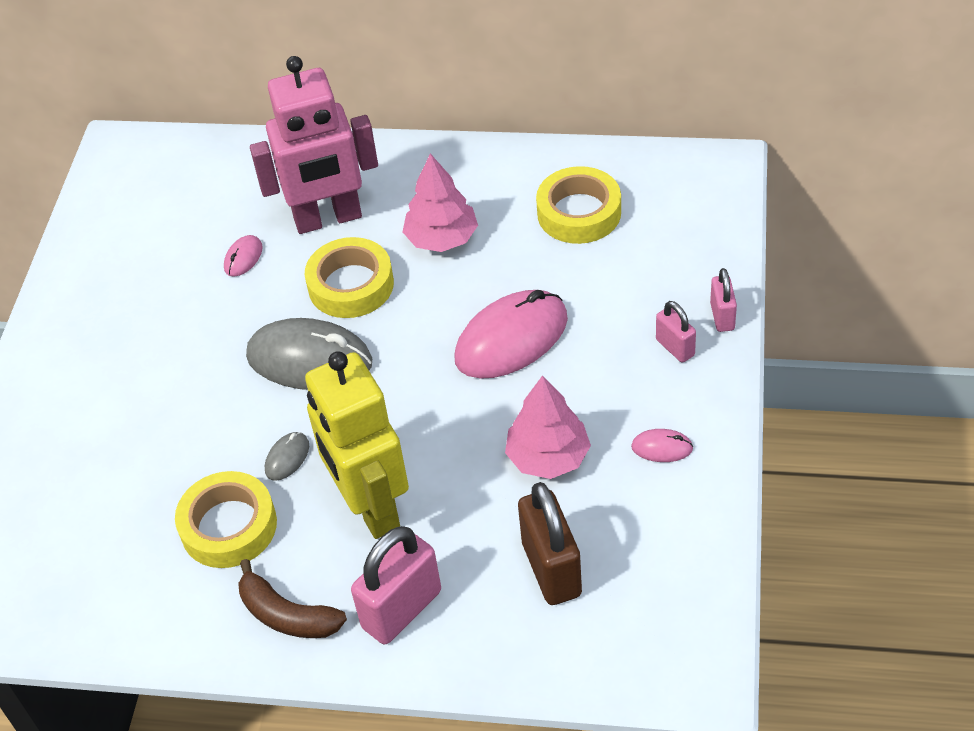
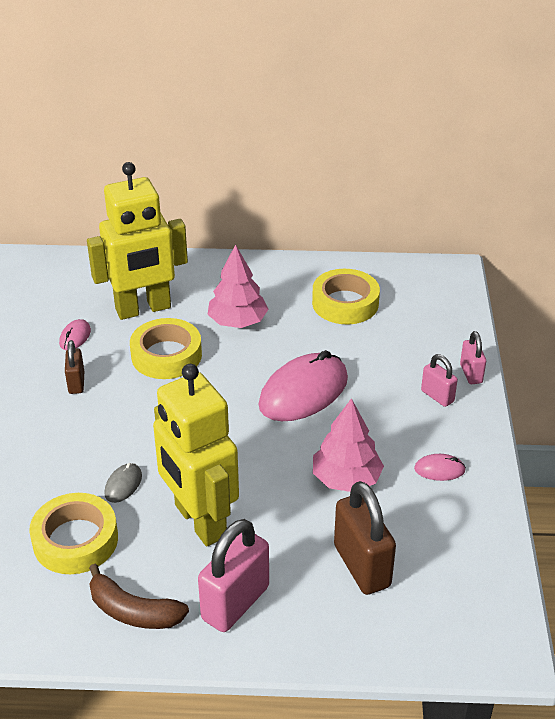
camera: 10 degrees left, 10 degrees down
grey mouse [246,318,373,390] -> none
pink robot [250,56,378,234] -> yellow robot [87,162,188,320]
none -> brown padlock [65,340,84,394]

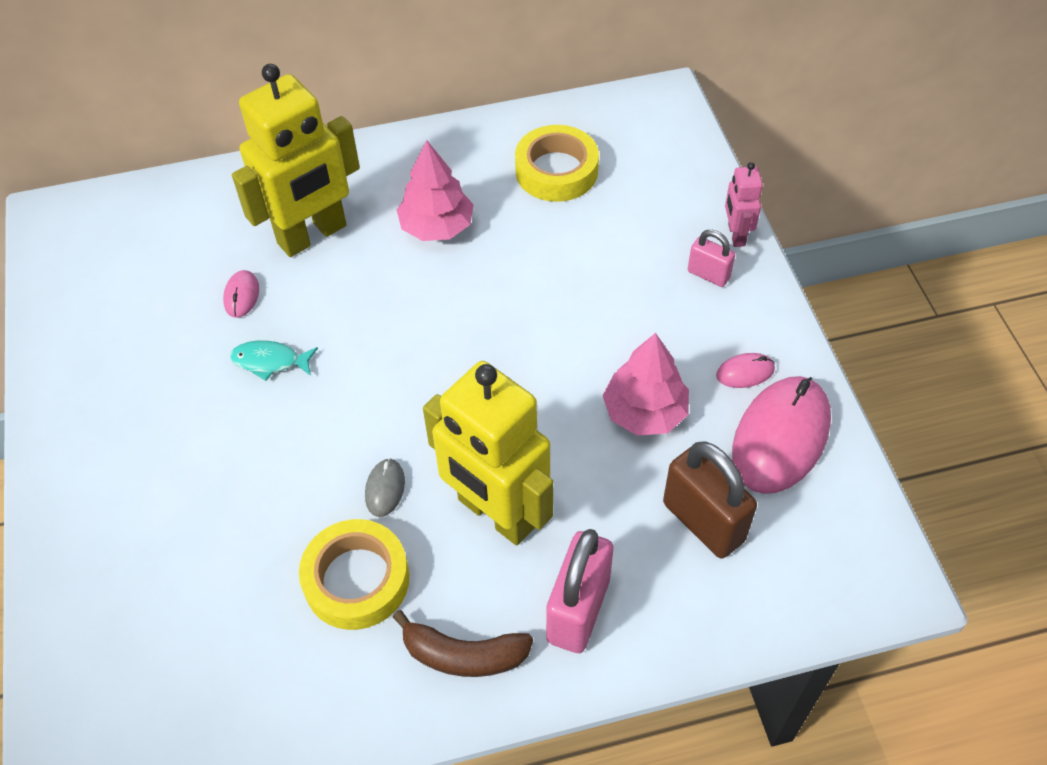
camera: 15 degrees left, 15 degrees up
brown padlock [65,340,84,394] -> turquoise fish [230,341,318,381]
yellow tape [130,318,202,379] -> none
pink mouse [259,350,348,421] -> pink mouse moved to [732,376,831,494]
pink padlock [460,331,486,384] -> pink robot [725,162,763,247]

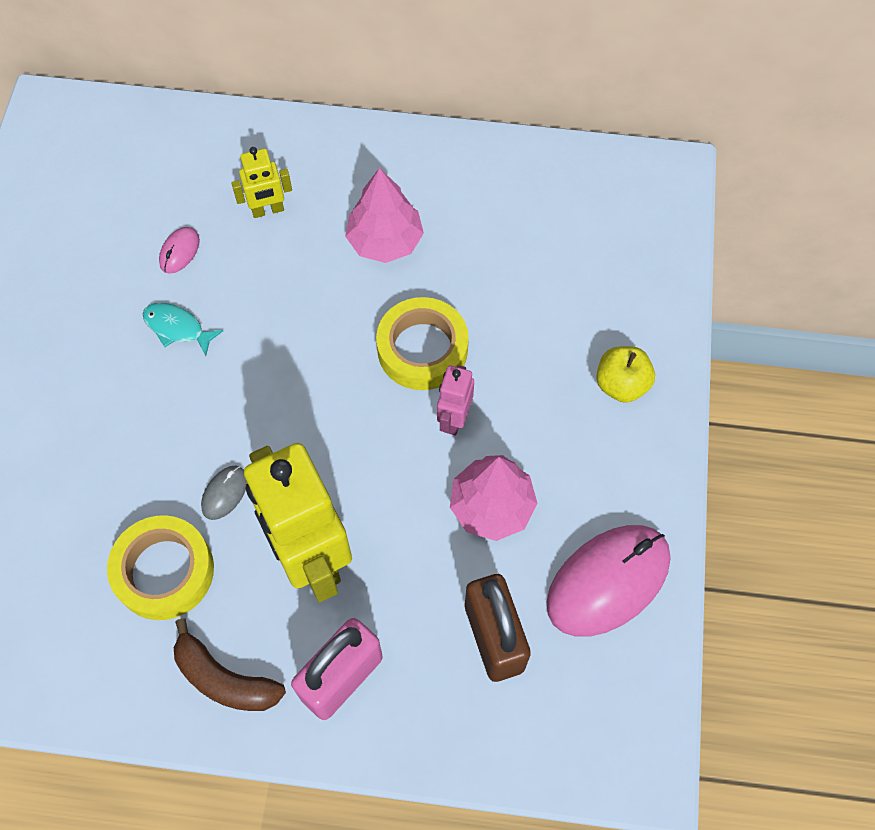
camera: 20 degrees right, 10 degrees up
yellow robot [232,64,360,257] -> yellow robot [232,147,292,218], size x0.46
yellow tape [515,125,599,202] -> yellow tape moved to [376,297,469,390]
pink padlock [688,230,735,287] -> yellow apple [596,346,655,403]
pink mouse [716,353,775,388] -> none
pink robot [725,162,763,247] -> pink robot moved to [437,365,474,435]

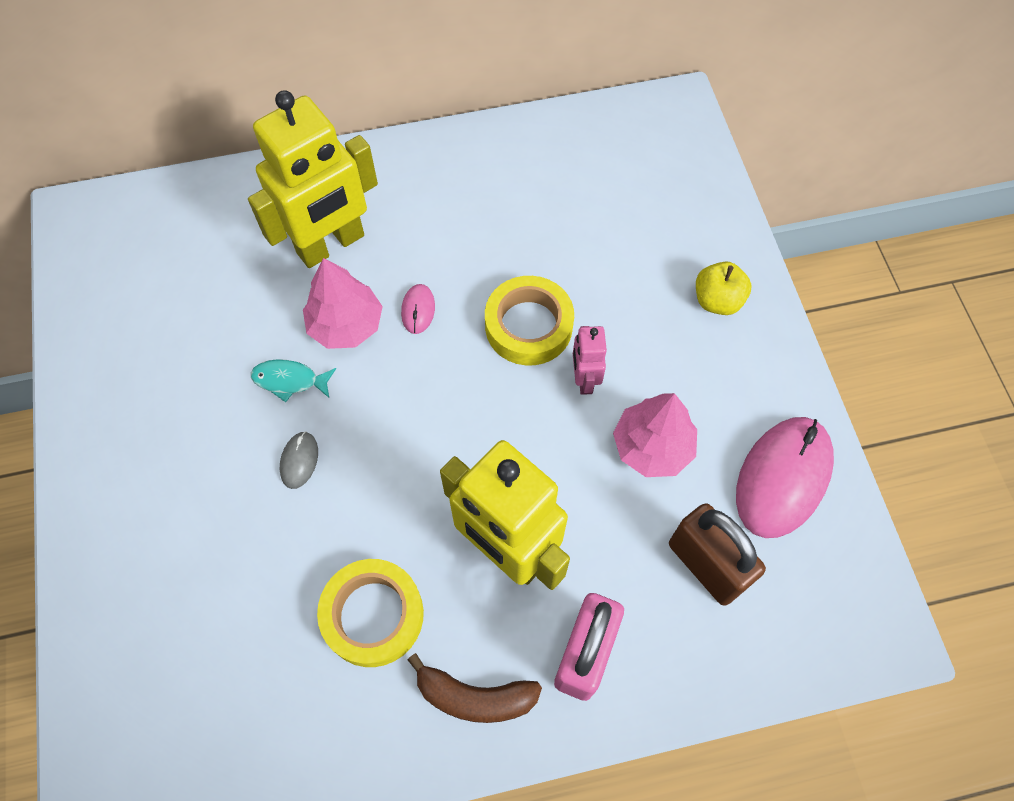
camera: 20 degrees left, 0 degrees up
pink mouse [159,227,200,274] -> pink mouse moved to [401,284,435,334]
grey mouse [201,466,247,520] -> grey mouse moved to [280,431,318,489]
yellow robot [232,147,292,218] -> yellow robot [248,90,378,268], size x2.16
pink tree [345,168,424,263] -> pink tree moved to [303,258,383,349]

